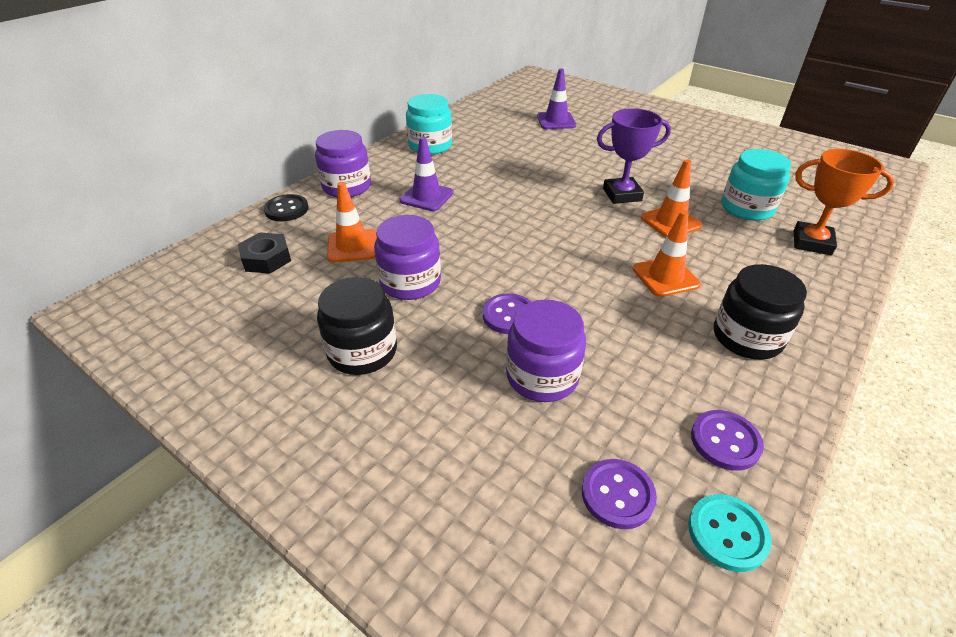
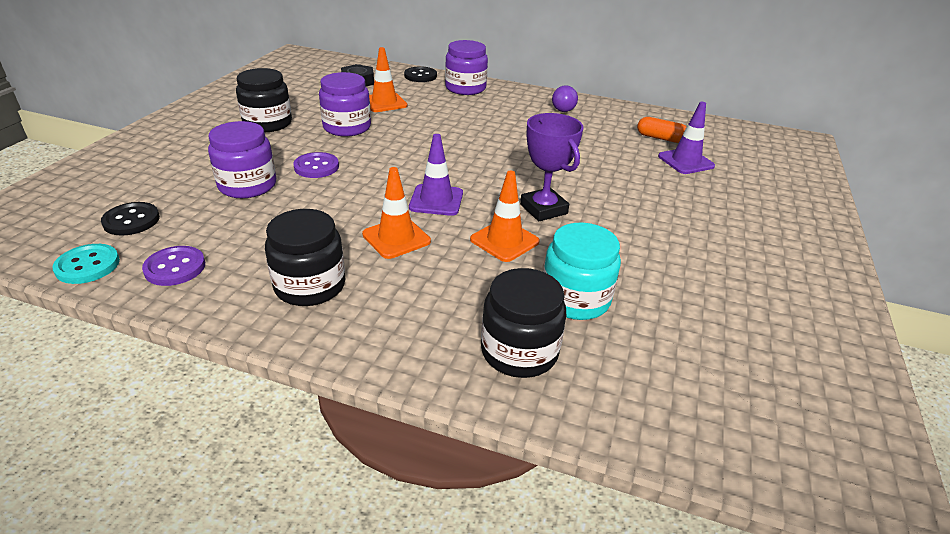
camera: 70 degrees right, 5 degrees down
purple traffic cone [400,136,454,211] -> purple traffic cone moved to [409,134,463,216]
turquoise jar [406,94,452,155] -> purple light bulb [552,85,578,112]
purple button [582,459,657,529] -> black button [101,202,160,236]
orange trophy [794,149,894,255] -> black jar [481,268,566,378]
none -> orange capsule [637,117,686,143]

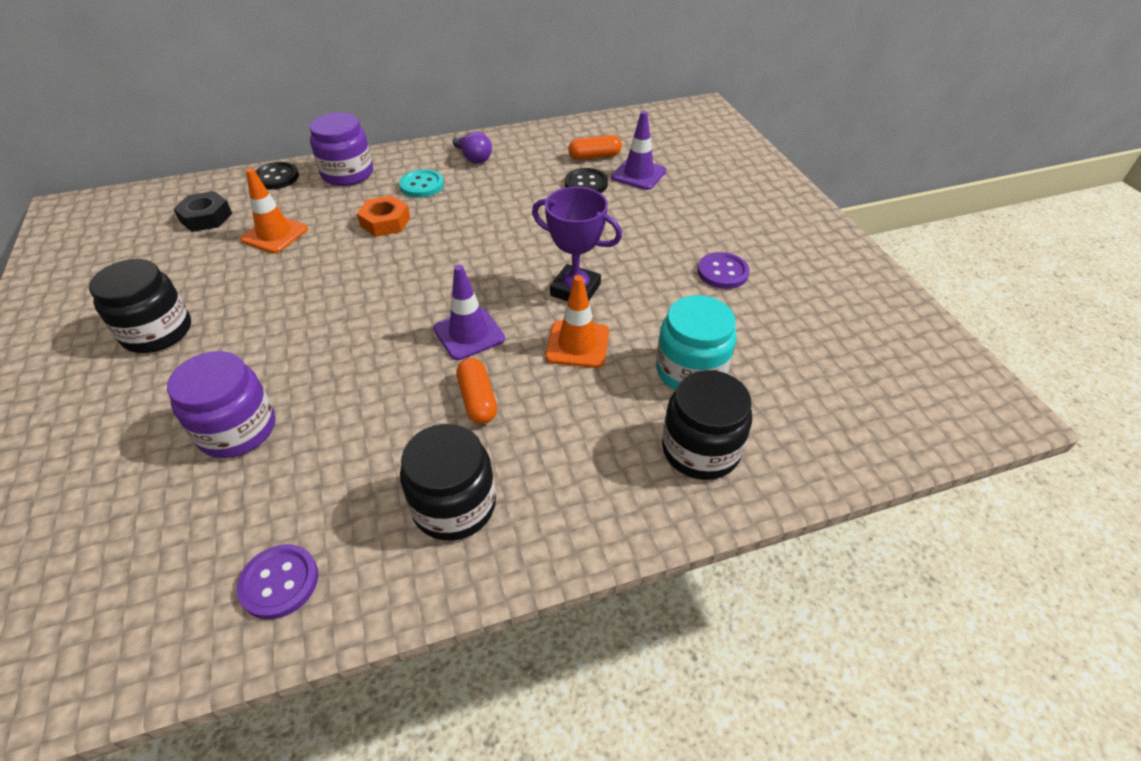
camera: 35 degrees left, 10 degrees up
turquoise button [52,244,120,284] -> turquoise button moved to [399,169,444,198]
black button [101,202,160,236] -> black button moved to [565,168,608,193]
purple button [293,152,339,178] -> purple button moved to [698,252,750,289]
purple jar [319,72,371,137] -> none
orange traffic cone [362,167,431,259] -> orange capsule [456,358,497,424]
none -> orange nut [357,195,410,237]

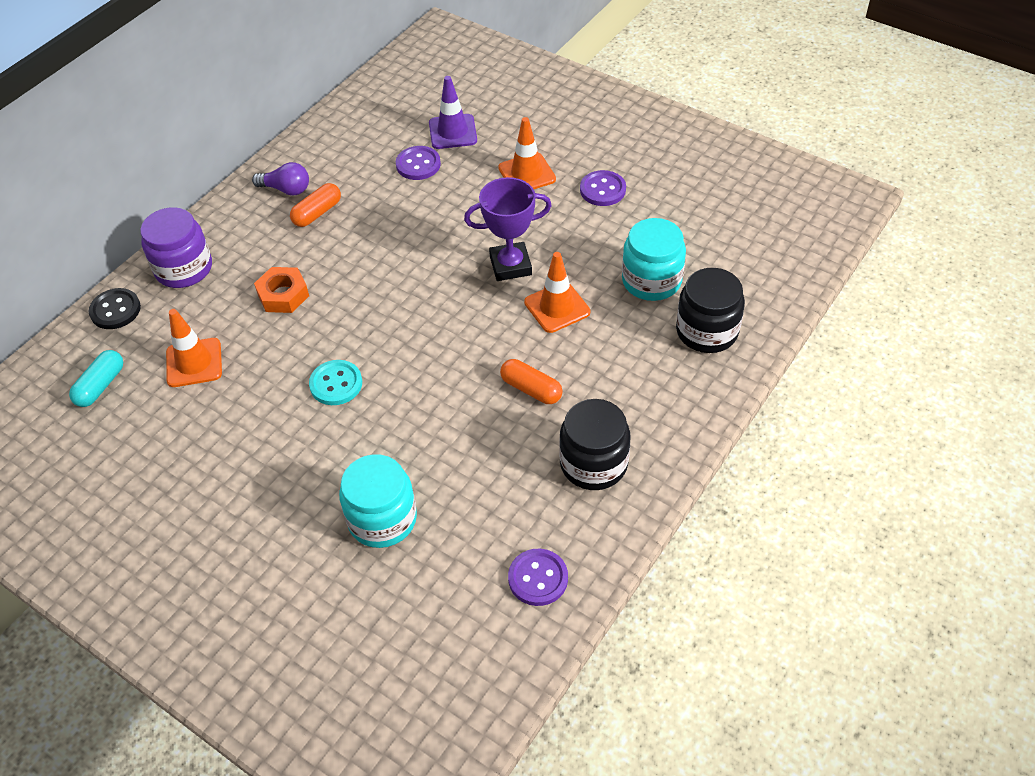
camera: 35 degrees left, 5 degrees up
black jar [89,259,191,353] -> none
purple jar [167,351,275,458] -> turquoise jar [339,454,417,548]
black nut [173,191,232,232] -> turquoise capsule [69,350,123,407]
turquoise button [399,169,444,198] -> turquoise button moved to [309,360,362,405]
purple traffic cone [433,265,505,360] -> none
black button [565,168,608,193] -> purple button [396,146,441,180]
orange capsule [568,135,622,160] -> orange capsule moved to [290,183,341,227]
none -> orange traffic cone [498,117,556,189]

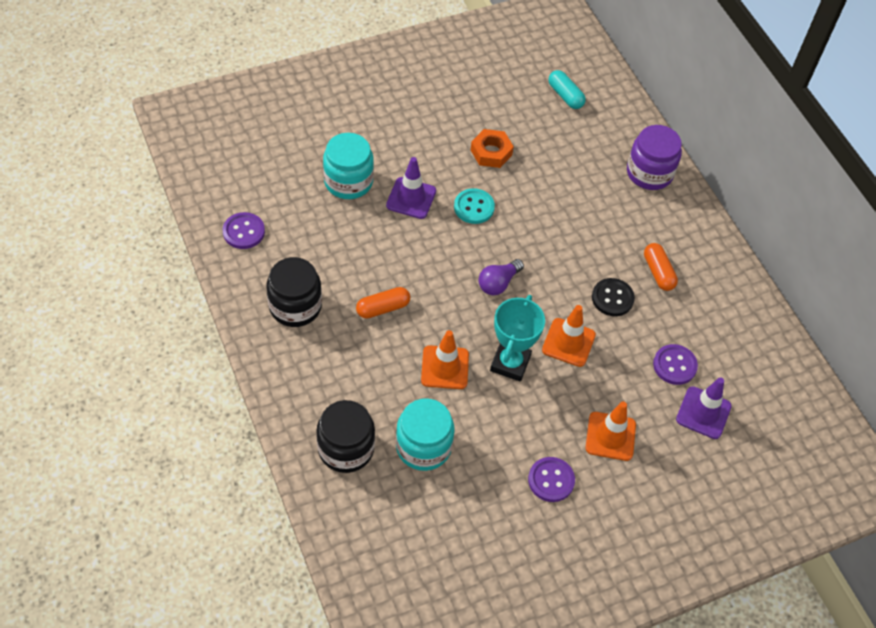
camera: 115 degrees right, 5 degrees up
black button [89,288,141,329] -> black button moved to [592,278,635,316]
orange traffic cone [166,309,222,387] -> orange traffic cone moved to [542,305,596,367]
purple light bulb [252,162,309,196] -> purple light bulb moved to [479,259,524,295]
orange nut [254,267,309,313] -> orange nut moved to [471,129,514,168]
purple trophy [464,177,552,281] -> turquoise trophy [490,295,545,382]
none -> purple traffic cone [386,157,436,219]

